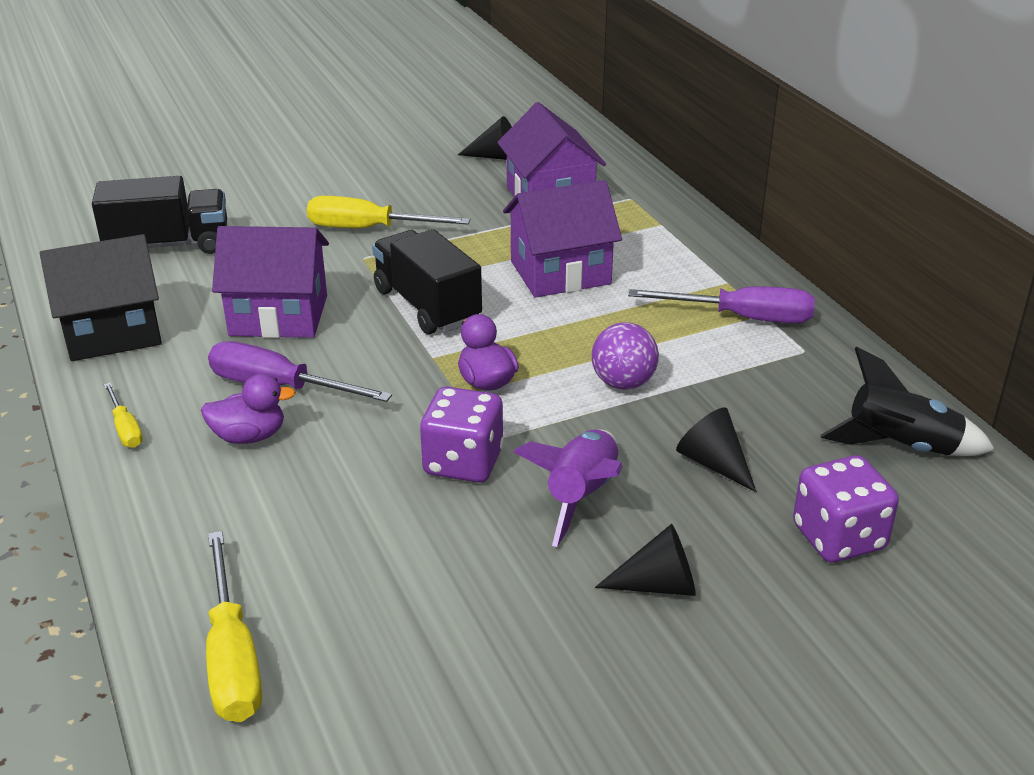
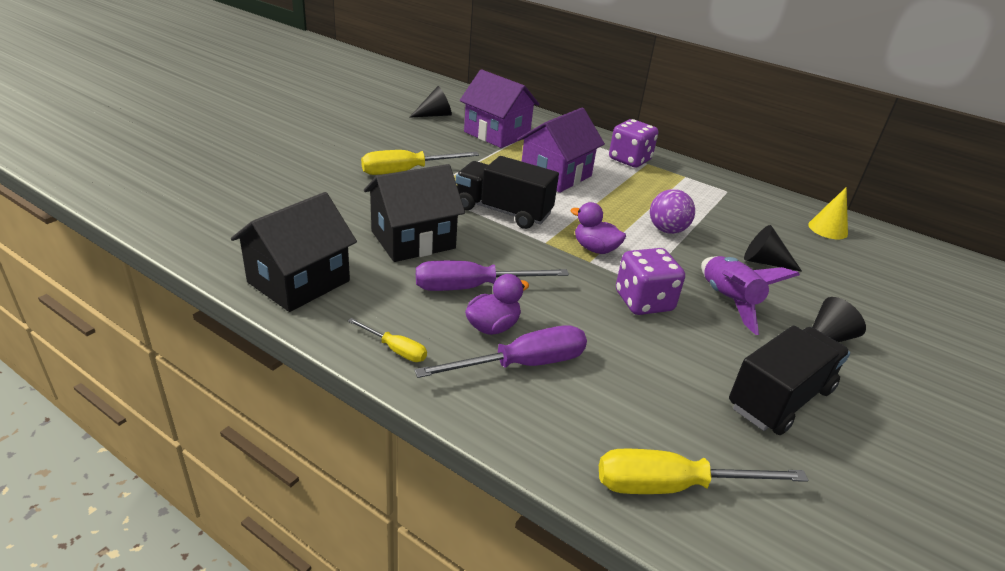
camera: 35 degrees left, 0 degrees up
black truck [92,176,227,254] -> black truck moved to [729,325,850,435]
yellow screwdriver [206,531,262,722] -> yellow screwdriver turned 135 degrees clockwise [599,449,808,494]
purple house [212,226,329,338] -> black house [364,164,465,262]
purple screwdriver [628,286,815,323] -> purple screwdriver moved to [414,325,587,378]
purple dice [793,455,899,563] -> purple dice moved to [609,119,658,167]
black rocket [820,347,995,456] -> yellow cone [808,187,848,239]

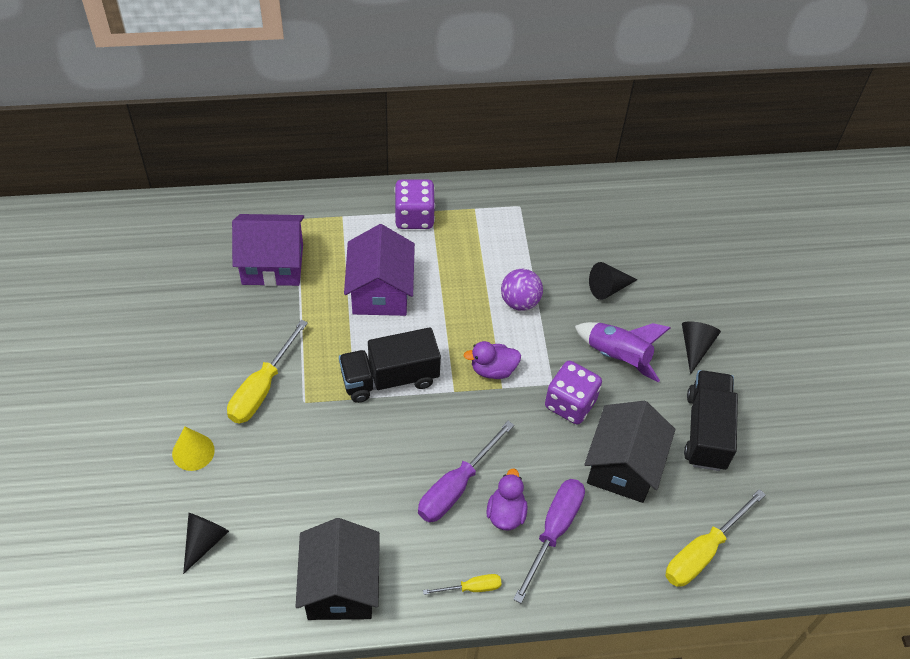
camera: 40 degrees left, 20 degrees up
black house [364,164,465,262] -> black house moved to [584,401,675,503]
black cone [409,86,452,118] -> black cone moved to [183,513,229,574]
yellow cone [808,187,848,239] -> yellow cone moved to [172,427,215,471]

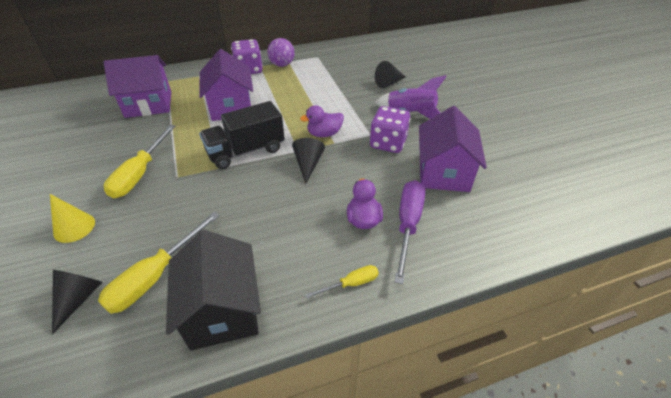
camera: 10 degrees left, 10 degrees down
purple screwdriver [418,421,514,522] -> none
purple ball [501,269,543,311] -> purple ball moved to [267,38,295,67]
black house [584,401,675,503] -> purple house [419,106,487,192]
yellow screwdriver [665,489,766,587] -> yellow screwdriver moved to [98,212,219,314]
black cone [682,321,721,374] -> black cone moved to [292,138,325,184]
black truck [684,370,738,471] -> none

